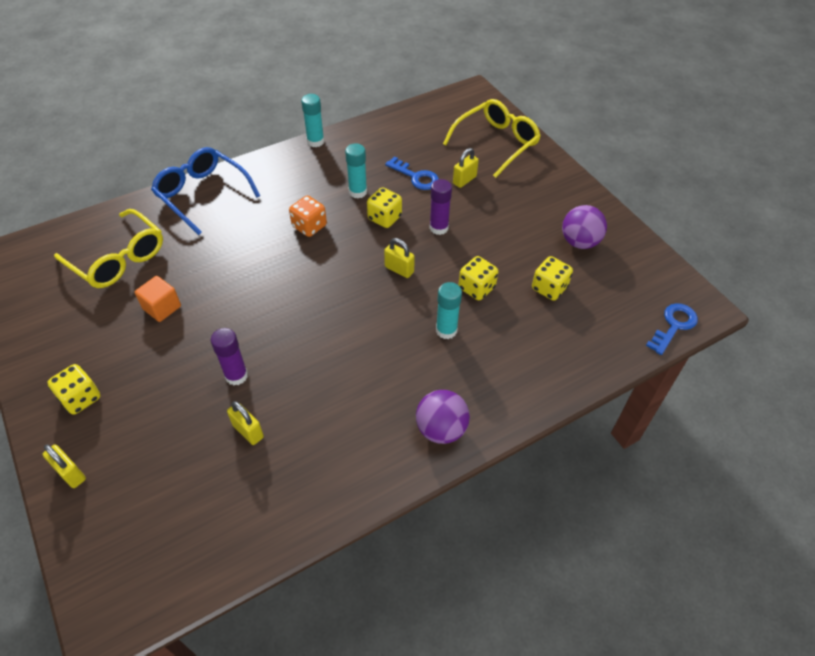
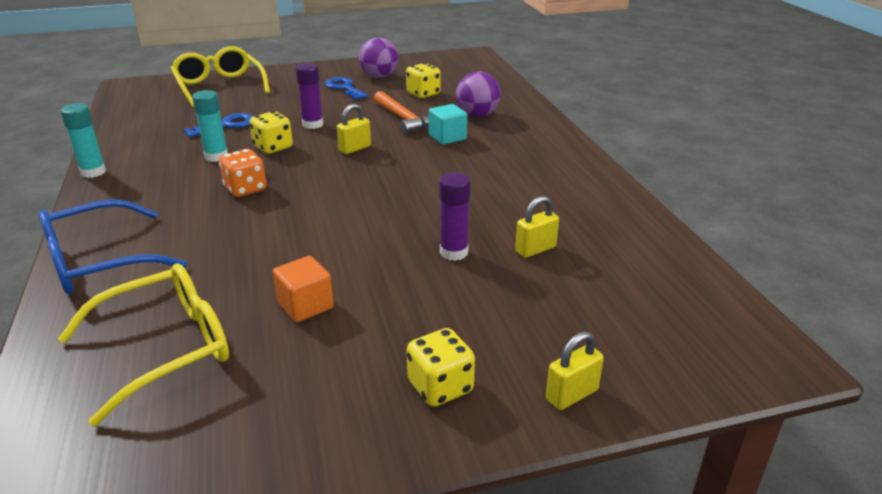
camera: 75 degrees left, 20 degrees down
purple ball [416,390,470,444] -> purple ball moved to [456,72,500,117]
turquoise glue stick [436,282,462,339] -> turquoise cube [429,104,467,145]
yellow padlock [453,148,479,188] -> none
yellow dice [459,256,498,300] -> orange hammer [374,91,429,134]
blue key [646,303,698,355] -> blue key moved to [325,77,368,100]

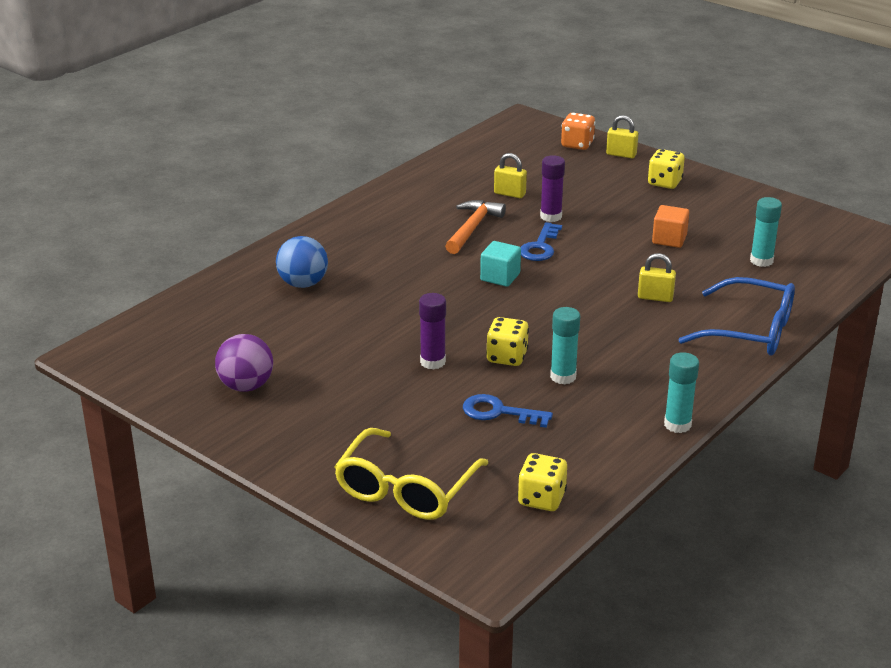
camera: 125 degrees left, 0 degrees up
yellow glasses [58,263,229,427] -> turquoise glue stick [750,197,782,267]
orange dice [219,149,267,197] -> orange dice moved to [561,113,595,150]
blue key [325,77,368,100] -> blue key moved to [520,222,562,261]
yellow padlock [337,104,371,154] -> yellow padlock moved to [638,253,676,302]
orange hammer [374,91,429,134] -> orange hammer moved to [445,200,506,254]
yellow dice [406,63,441,98] -> yellow dice moved to [518,453,567,511]
turquoise cube [429,104,467,145] -> turquoise cube moved to [480,241,521,287]
purple ball [456,72,500,117] -> blue ball [276,236,328,288]

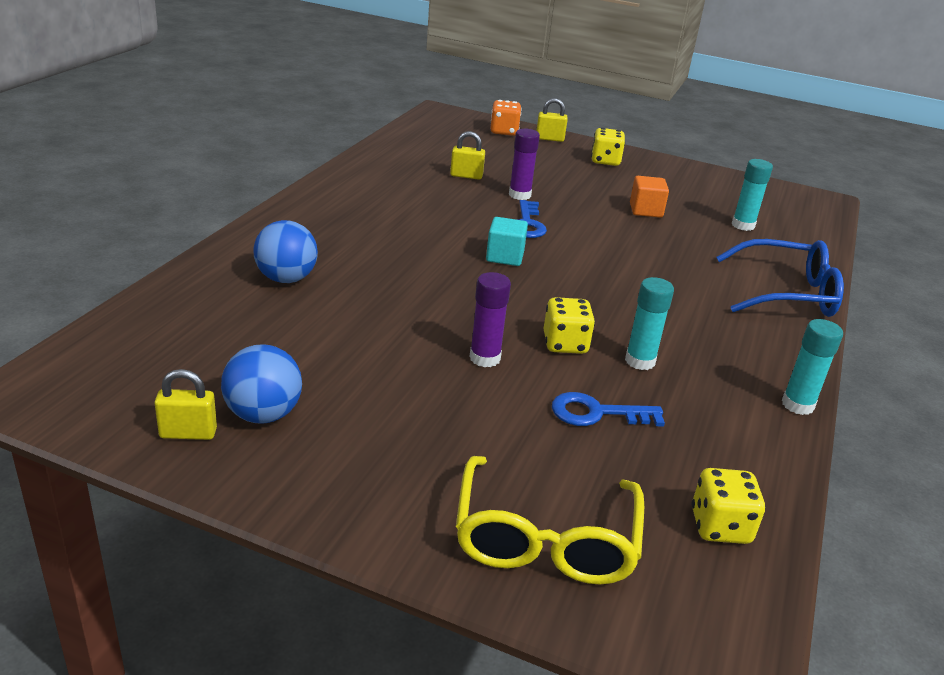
camera: 20 degrees left, 0 degrees up
purple ball [215,334,273,392] -> blue ball [221,344,302,424]
orange hammer [445,200,506,254] -> none
yellow padlock [638,253,676,302] -> yellow padlock moved to [154,369,217,440]

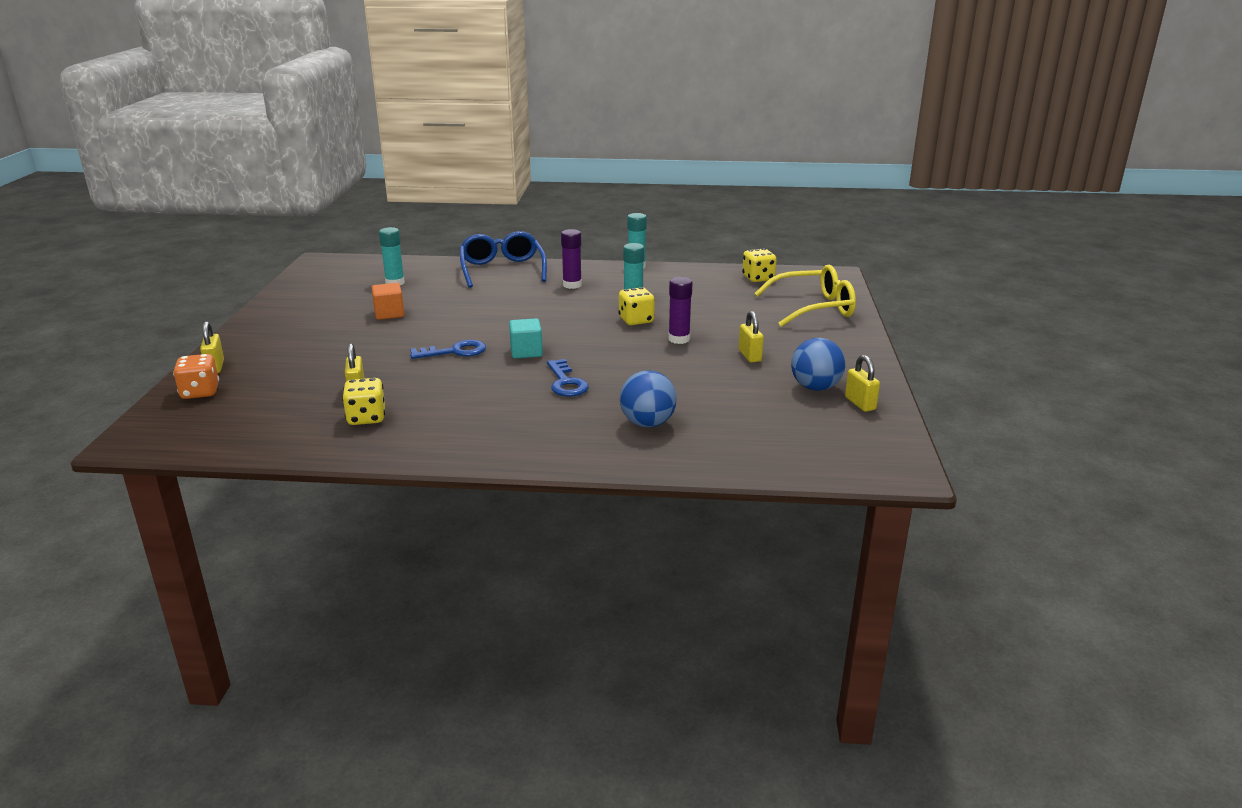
camera: 105 degrees left, 5 degrees down
purple glue stick [509,129,540,200] -> purple glue stick moved to [561,229,582,289]
blue key [552,392,665,427] -> blue key moved to [547,359,588,397]
yellow dice [591,128,625,166] -> yellow dice moved to [342,378,385,425]
none -> yellow padlock [739,311,764,363]

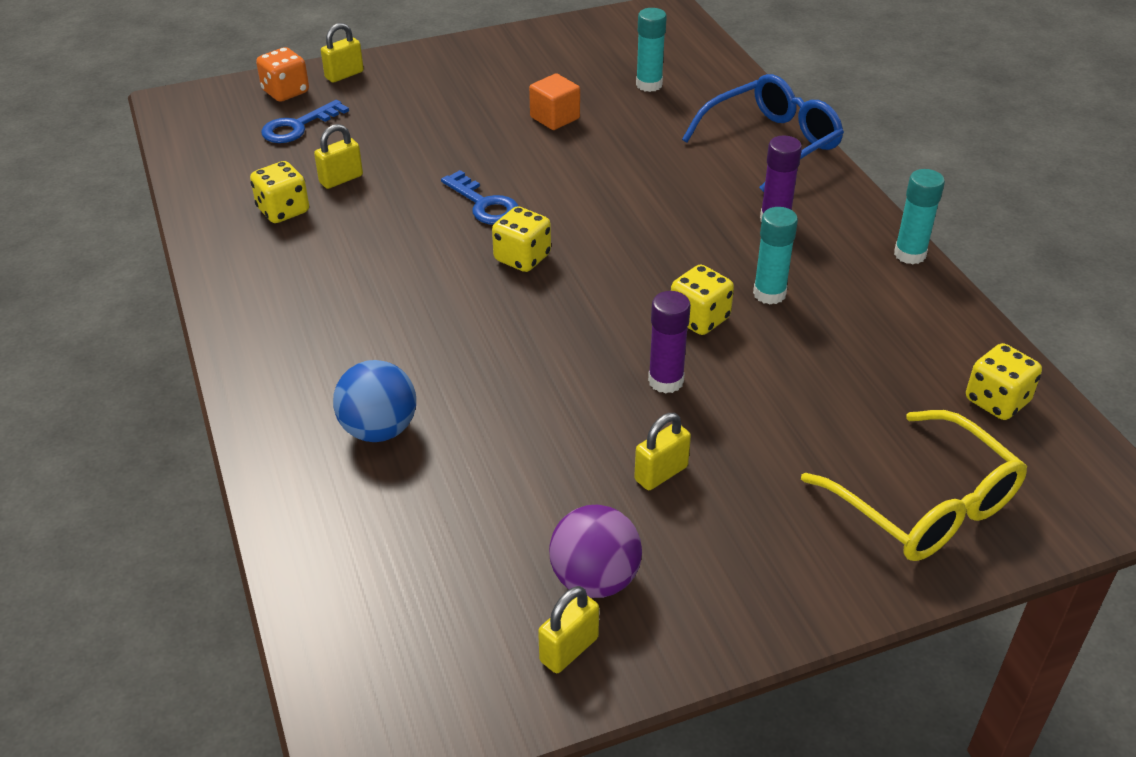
camera: 65 degrees right, 15 degrees up
turquoise cube [509,318,543,359] -> yellow dice [492,206,551,272]
blue key [547,359,588,397] -> blue key moved to [261,100,349,143]
blue ball [791,338,845,391] -> purple ball [549,505,642,598]

